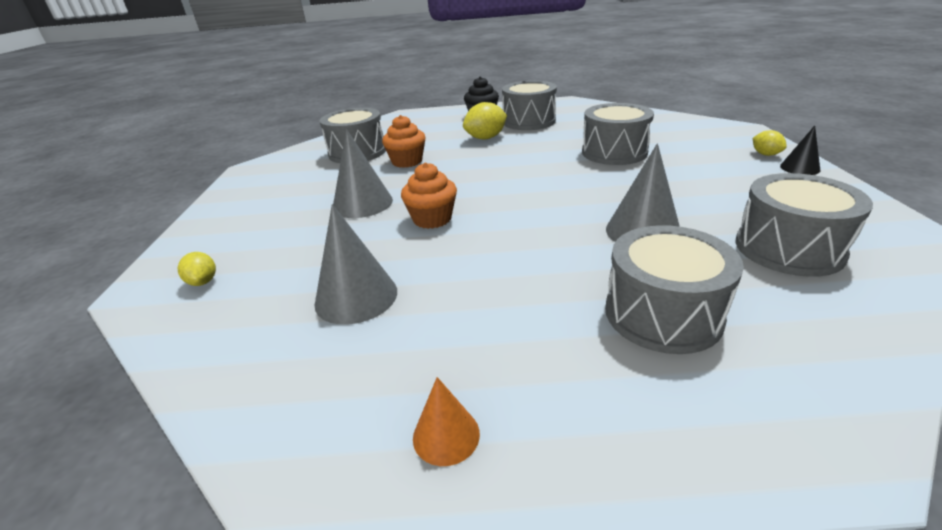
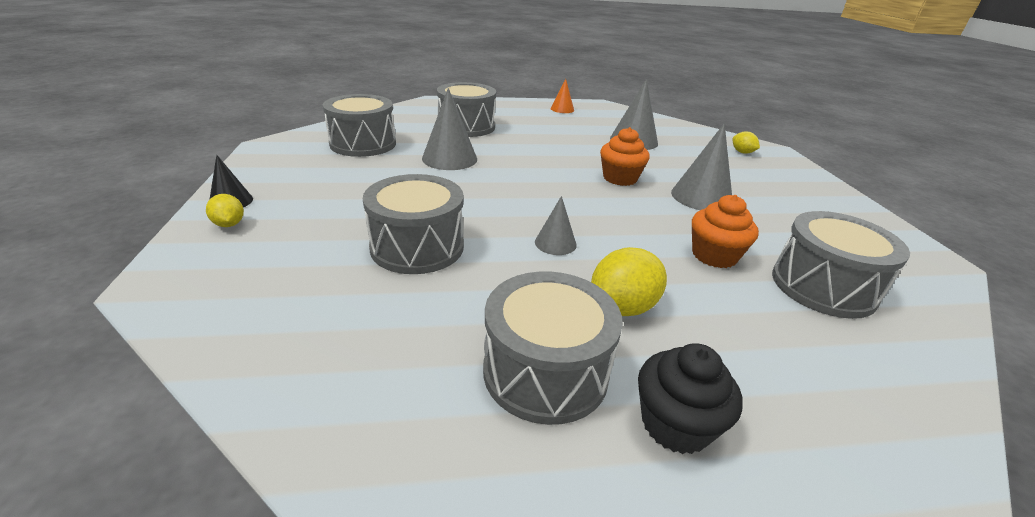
camera: 170 degrees right, 0 degrees up
none -> grey cone [535,196,577,255]

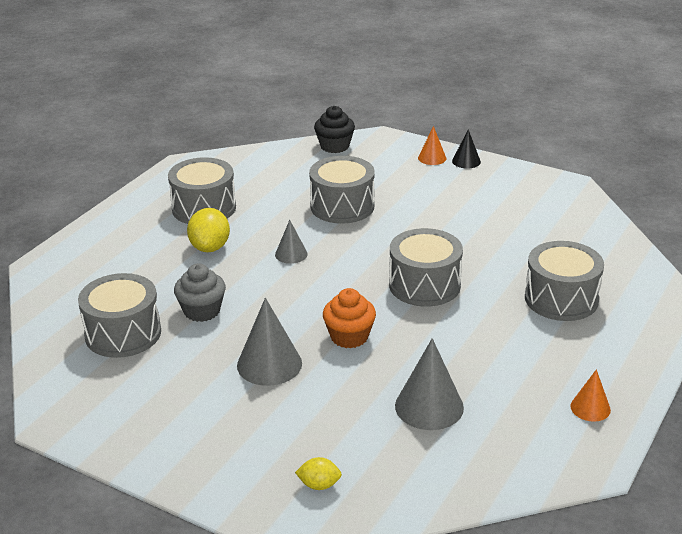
camera: 130 degrees right, 0 degrees up
yellow lemon [206,194,244,227] -> orange cone [418,126,446,165]
grey drum [323,94,396,157] -> grey drum moved to [389,228,463,307]
grey cone [422,88,477,170] -> none
black cupcake [638,343,743,454] -> black cupcake moved to [314,106,355,153]
orange cupcake [692,195,759,268] -> grey cupcake [174,264,226,322]

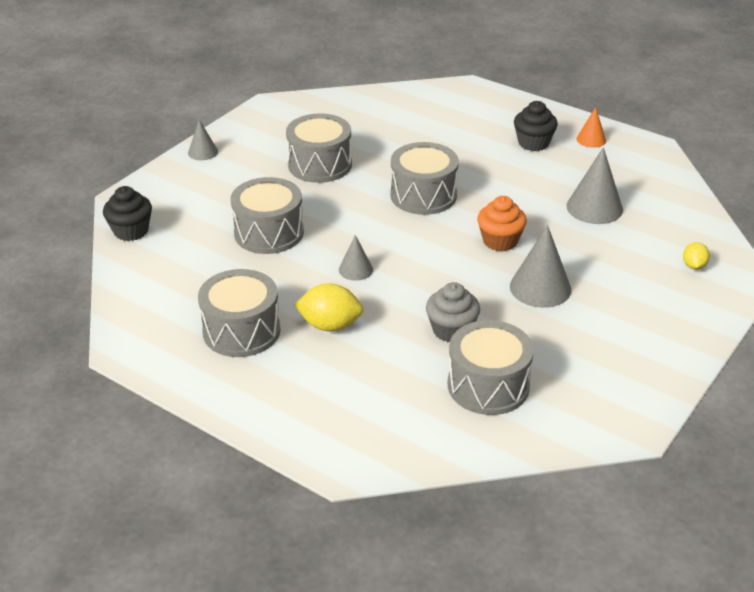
camera: 85 degrees left, 5 degrees up
orange cone [418,126,446,165] -> none
black cone [452,130,481,168] -> grey cone [188,120,218,160]
grey drum [525,241,604,321] -> grey drum moved to [286,114,352,183]
none -> black cupcake [514,101,558,151]

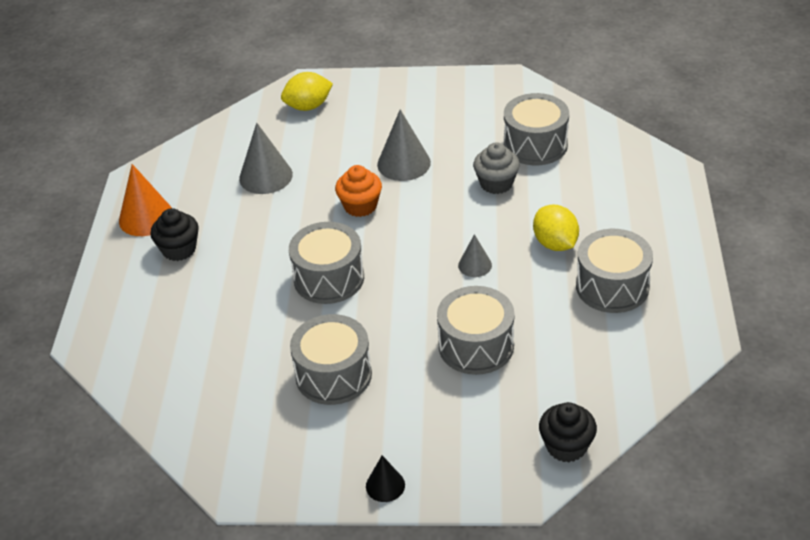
camera: 120 degrees left, 5 degrees up
grey cone [188,120,218,160] -> black cone [366,455,405,502]
orange cone [577,107,606,148] -> orange cone [119,164,172,236], size x1.74
yellow lemon [683,242,710,270] -> yellow lemon [281,72,333,111], size x1.74

